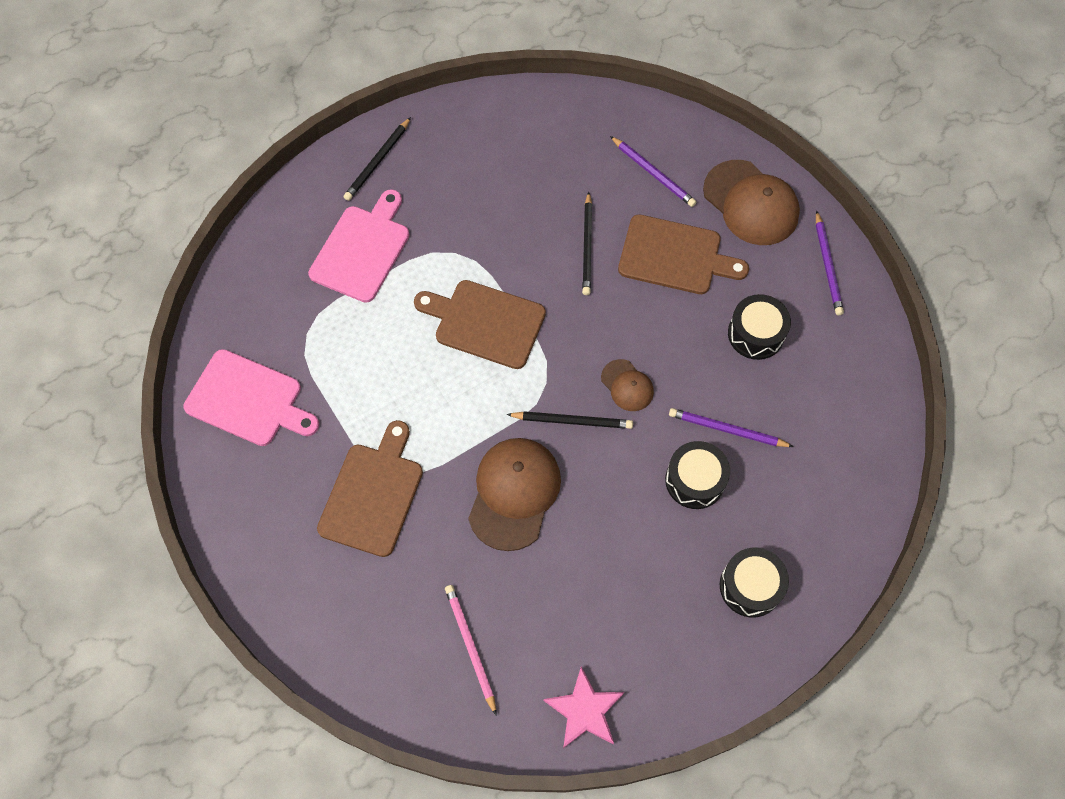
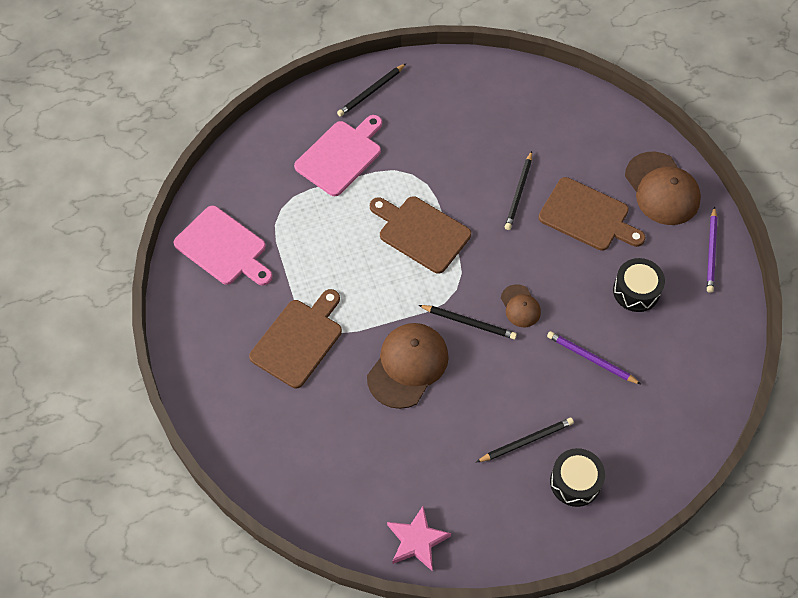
camera: 15 degrees right, 5 degrees down
pink pencil [445,585,497,716] -> none
purple pencil [610,136,696,207] -> none
black drum [665,441,730,509] -> none
none -> black pencil [477,418,574,462]

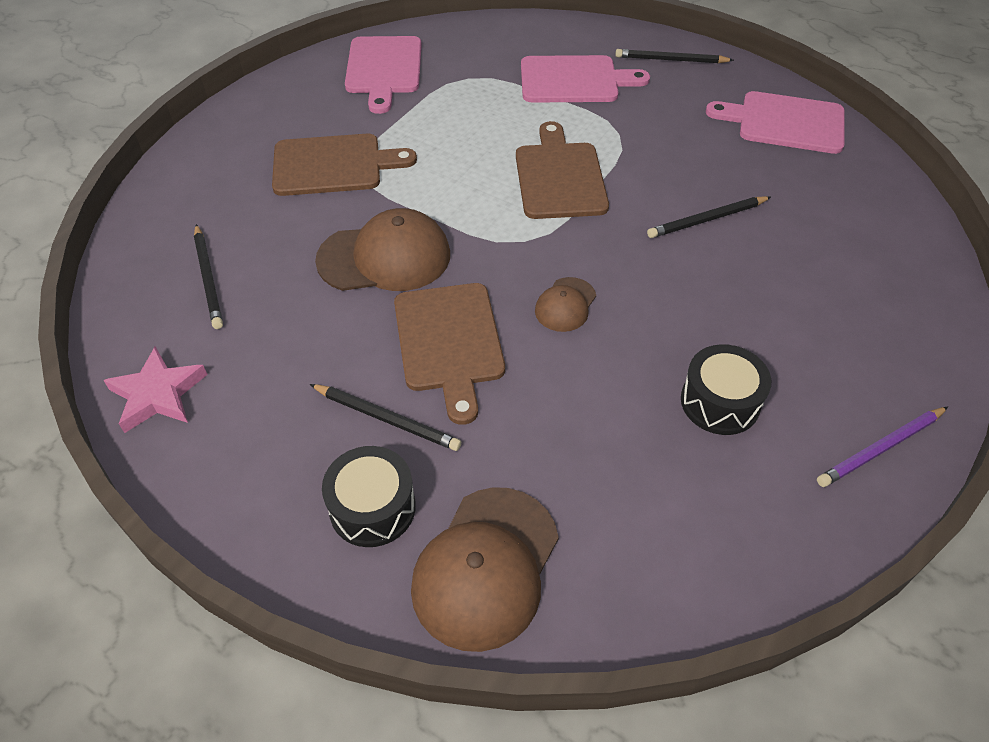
camera: 50 degrees right, 10 degrees down
black pencil [419,305,517,339] -> black pencil moved to [194,224,223,329]
brown cutting board [538,177,646,251] -> brown cutting board moved to [394,283,505,425]
purple pencil [547,331,641,384] -> none
brown cap [625,152,701,225] -> brown cap moved to [411,487,559,652]
none -> pink cutting board [706,91,845,154]

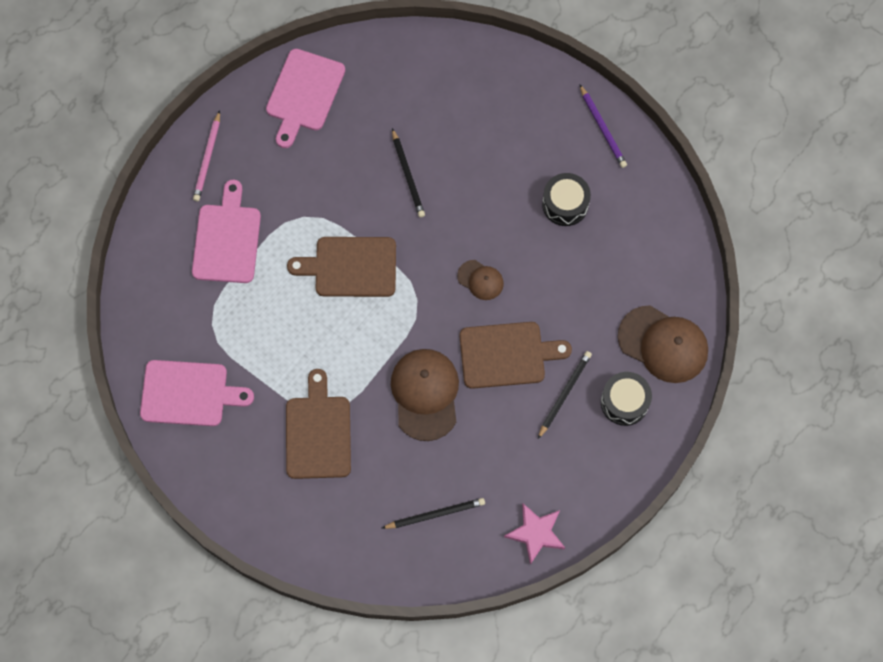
camera: 85 degrees left, 20 degrees up
black pencil [615,49,734,63] -> pink pencil [193,110,220,201]

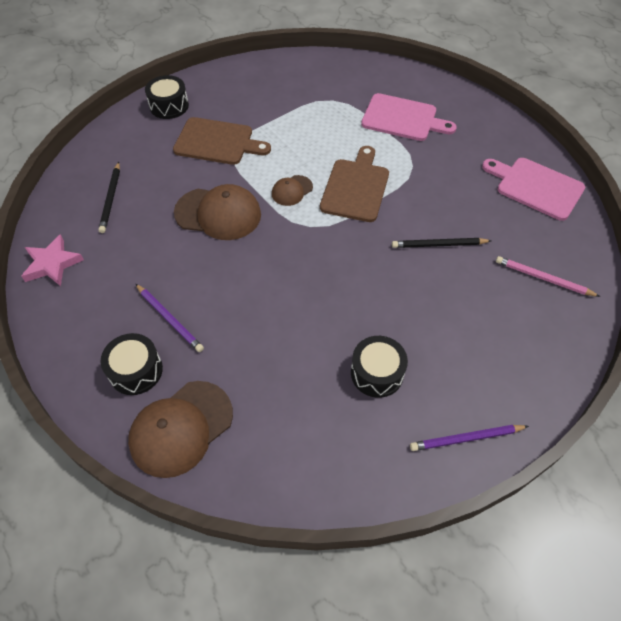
camera: 105 degrees right, 15 degrees down
pink cutting board [140,360,254,426] -> none
pink pencil [193,110,220,201] -> pink pencil moved to [496,256,600,297]
brown cap [457,260,504,300] -> brown cap moved to [272,175,313,206]
brown cutting board [459,322,572,389] -> none
black pencil [538,351,592,439] -> purple pencil [136,284,204,352]
none -> black drum [145,75,189,119]

